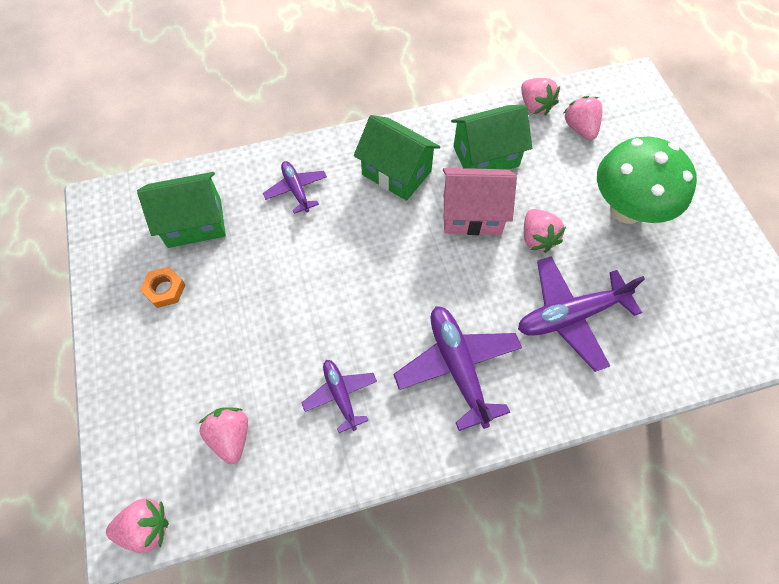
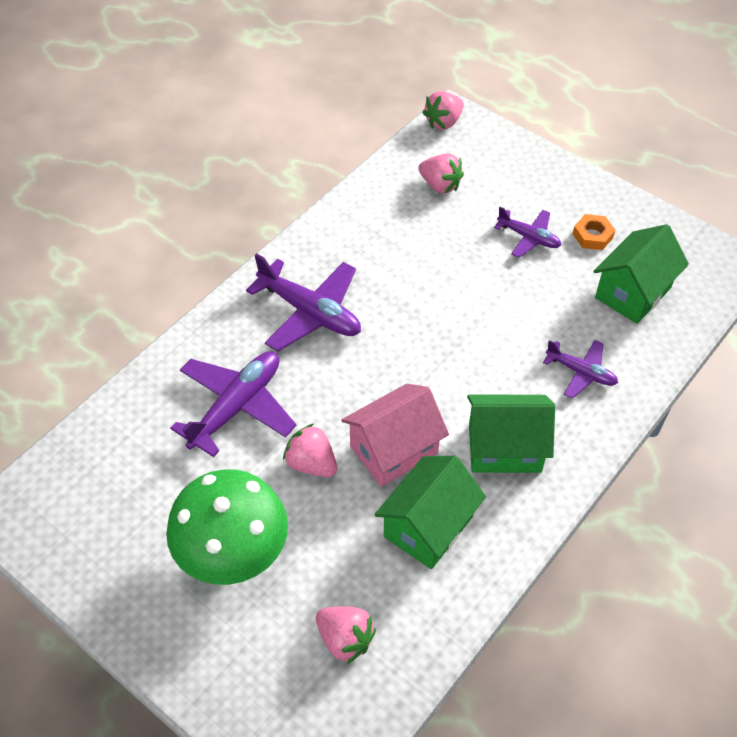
camera: 145 degrees right, 10 degrees down
purple plane [302,360,377,433] -> purple plane moved to [494,207,561,258]
pink strawberry [521,78,560,116] -> none

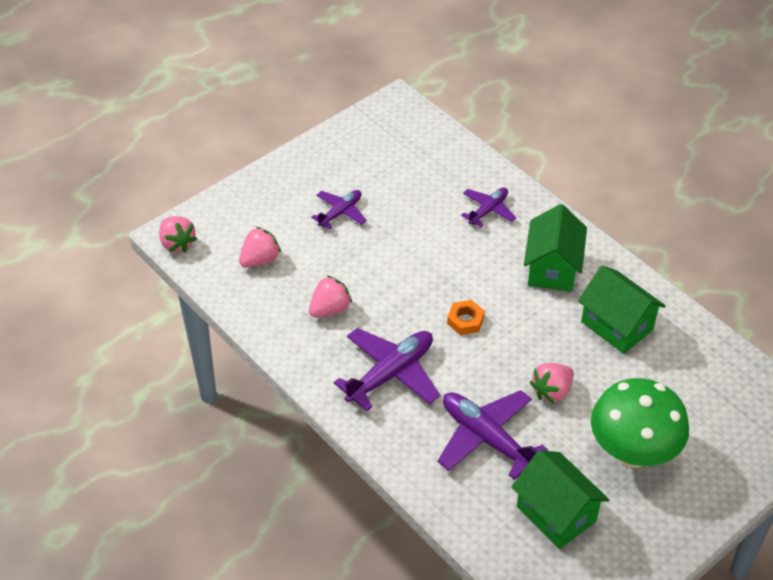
camera: 80 degrees left, 5 degrees down
pink strawberry [316,606,376,664] -> pink strawberry moved to [309,275,352,318]
pink house [341,384,449,487] -> none
orange nut [573,214,615,250] -> orange nut moved to [447,300,485,335]
green house [593,224,689,324] -> green house moved to [511,450,609,549]

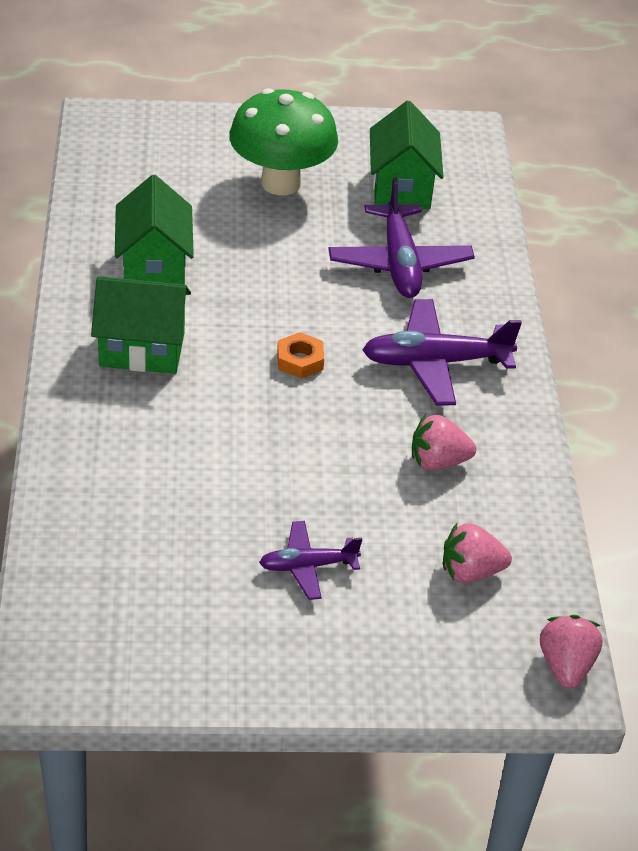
camera: 145 degrees left, 5 degrees down
purple plane [461,187,517,227] -> none
green house [524,204,587,292] -> green house turned 45 degrees clockwise [91,276,191,374]
pink strawberry [530,363,574,403] -> none

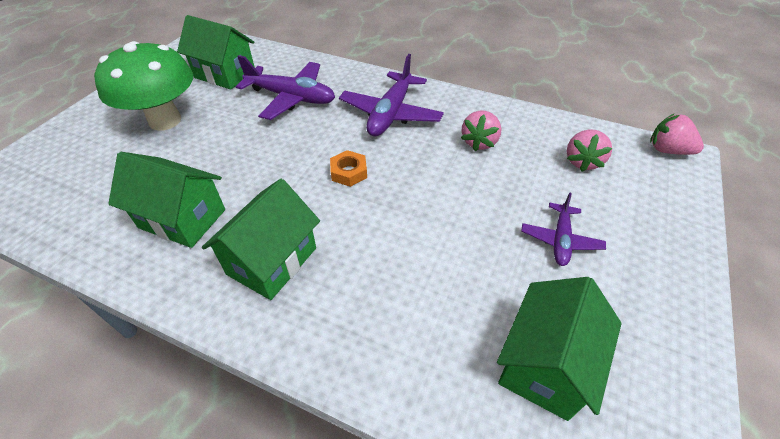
camera: 60 degrees left, 5 degrees up
none -> green house [497,277,622,421]

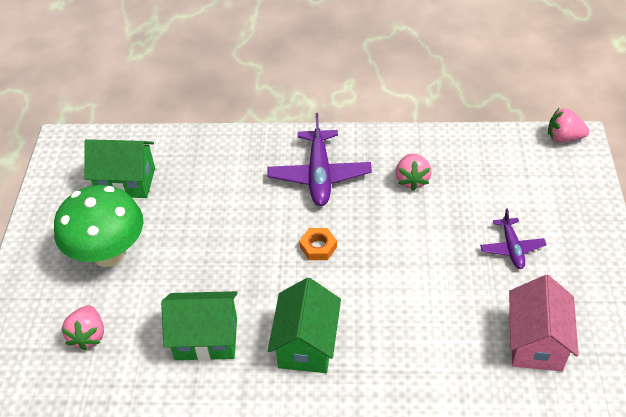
camera: 20 degrees left, 0 degrees up
purple plane [236,55,335,120] -> none
green house [497,277,622,421] -> pink house [509,275,579,371]
pink strawberry [567,129,612,172] -> pink strawberry moved to [62,305,104,351]

